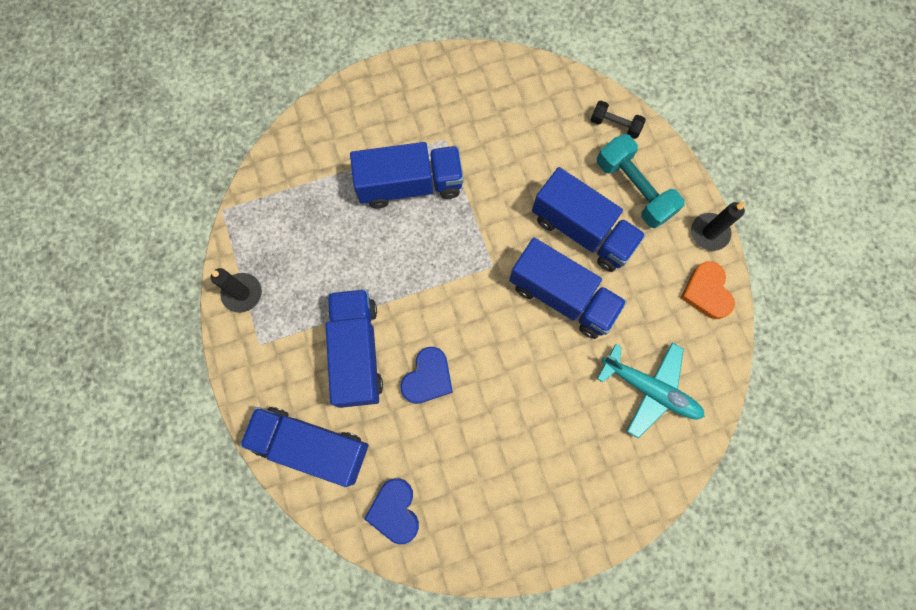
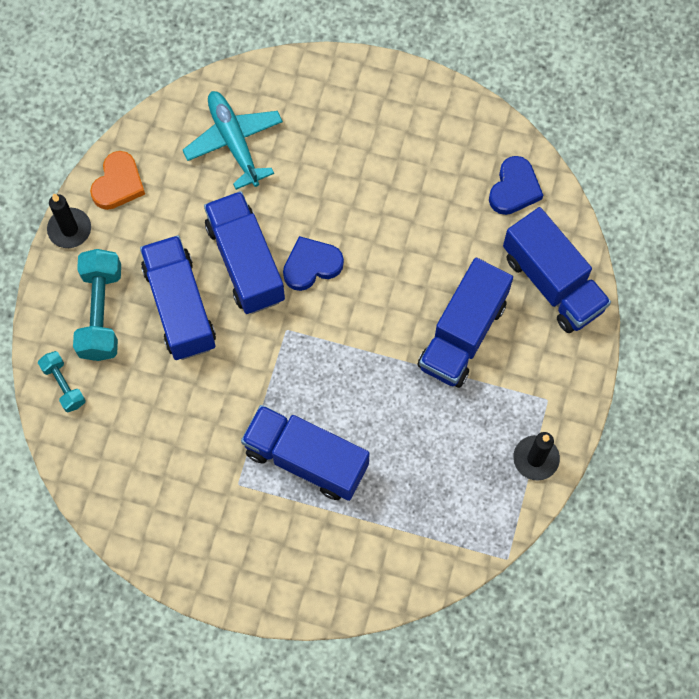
camera: 145 degrees left, 5 degrees down
blue heart [401,347,453,404] -> blue heart moved to [283,236,344,291]
black dumbbell [590,101,646,139] -> turquoise dumbbell [38,351,86,412]

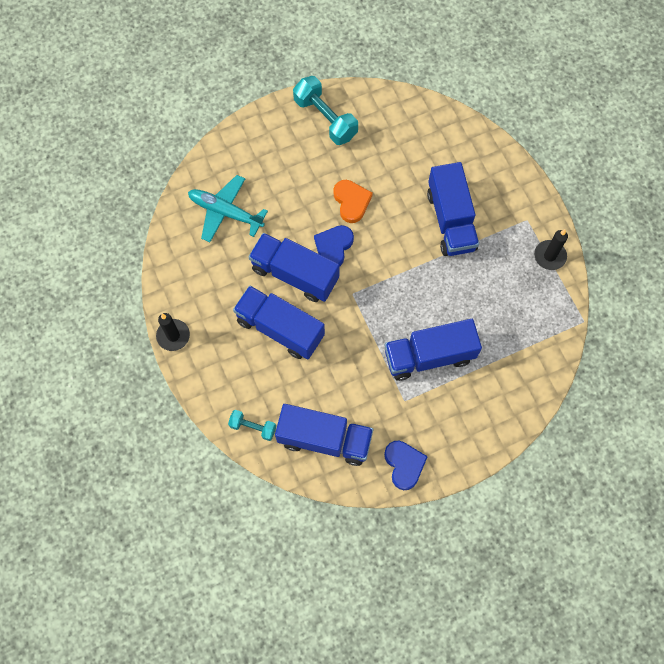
camera: 40 degrees left, 0 degrees up
turquoise dumbbell [73,249,121,361] -> turquoise dumbbell moved to [293,76,358,145]
orange heart [90,151,145,210] -> orange heart moved to [333,180,373,223]
blue heart [489,156,543,215] -> blue heart moved to [384,441,428,490]
blue truck [503,207,611,333] -> blue truck moved to [275,404,373,466]

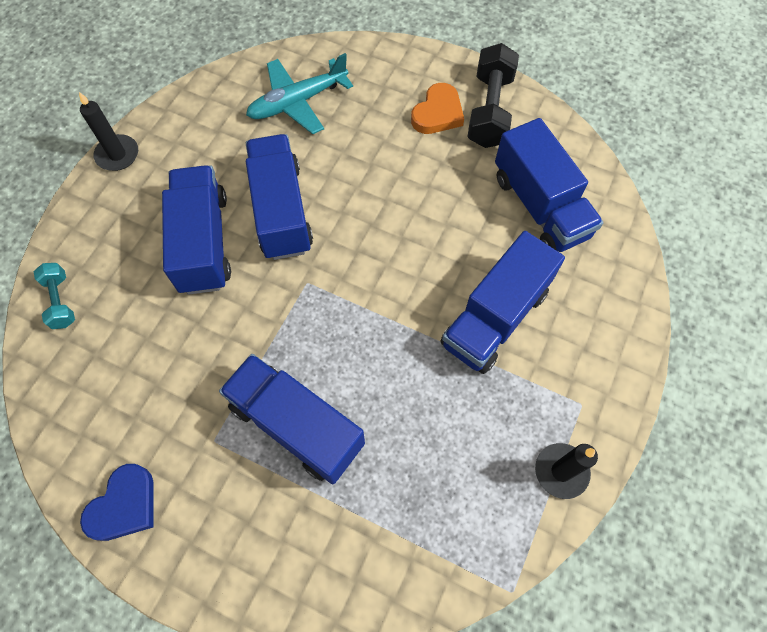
camera: 50 degrees right, 5 degrees down
turquoise plane [188,175,268,242] -> turquoise plane turned 105 degrees counterclockwise [246,53,353,134]
blue truck [275,404,373,466] -> blue truck moved to [495,118,603,252]
turquoise dumbbell [293,76,358,145] -> black dumbbell [467,43,519,148]
blue heart [314,225,354,266] -> none
orange heart [333,180,373,223] -> orange heart moved to [411,83,464,134]

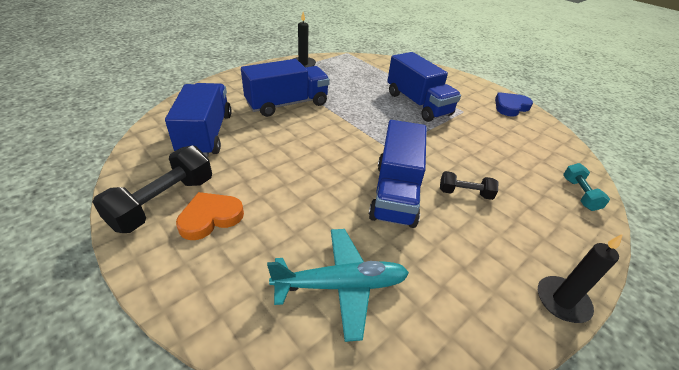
camera: 160 degrees left, 25 degrees down
blue truck [162,165,231,295] -> black dumbbell [440,171,498,200]

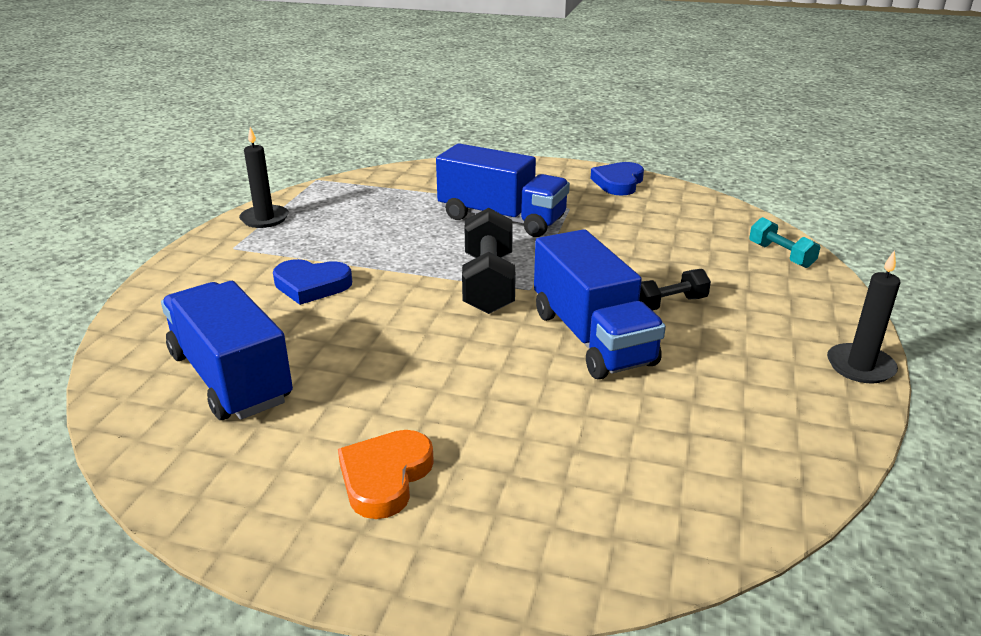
camera: 30 degrees left, 10 degrees down
black dumbbell [93,145,212,233] -> black dumbbell moved to [462,208,516,314]
blue truck [241,59,330,117] -> blue heart [273,259,352,305]
turquoise plane [267,229,409,342] -> none

